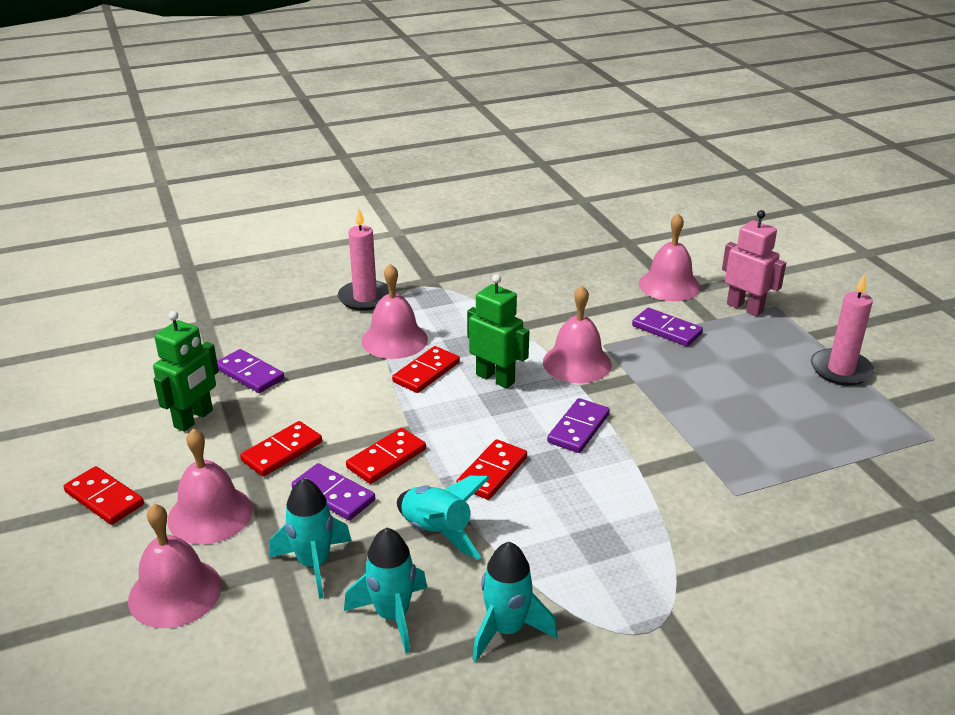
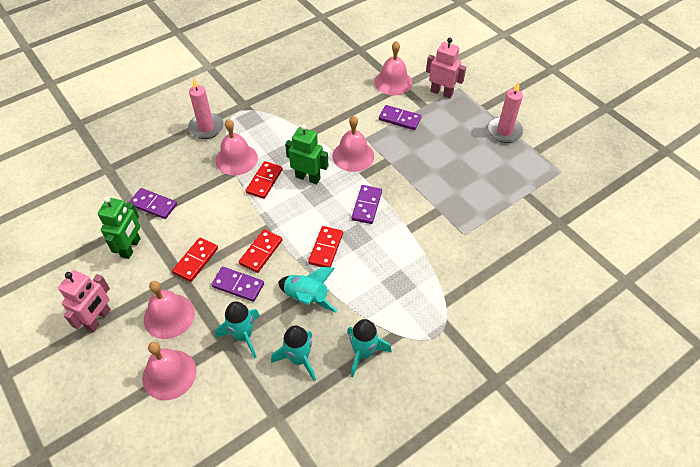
camera: 15 degrees left, 20 degrees up
red domino [63,466,144,525] -> pink robot [58,270,111,332]

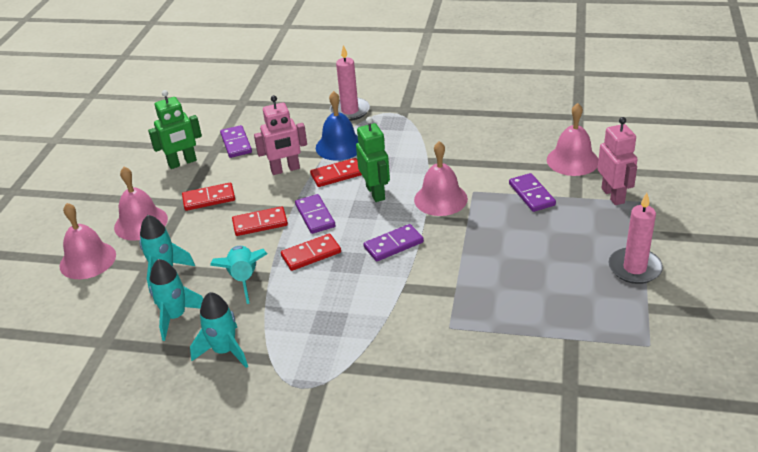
camera: 50 degrees right, 15 degrees down
pink robot [58,270,111,332] -> pink robot moved to [254,95,307,175]
purple domino [211,267,264,302] -> purple domino moved to [295,194,335,234]
pink bell [215,119,258,175] -> blue bell [316,91,358,161]

